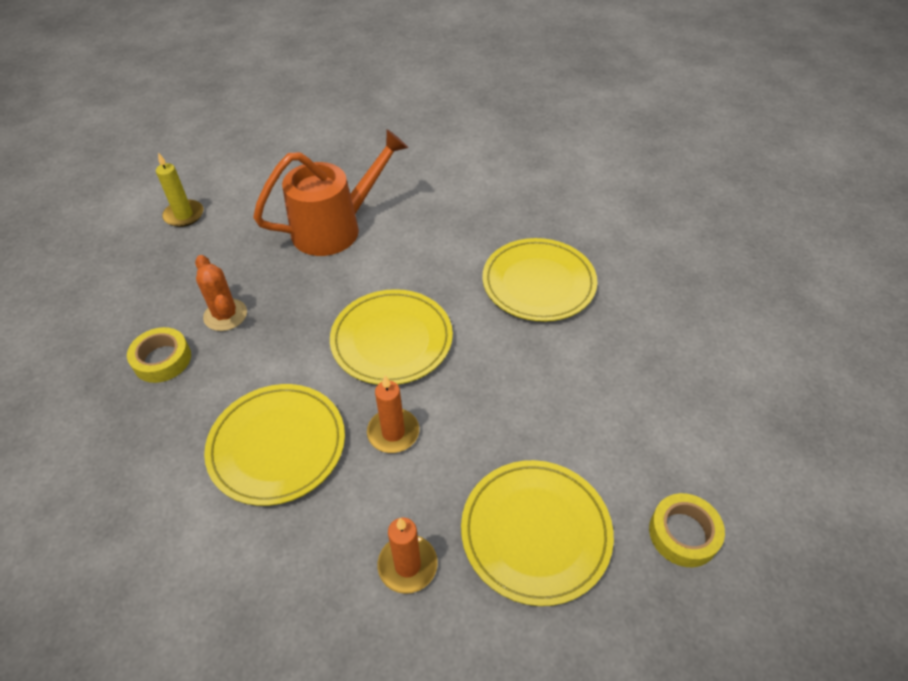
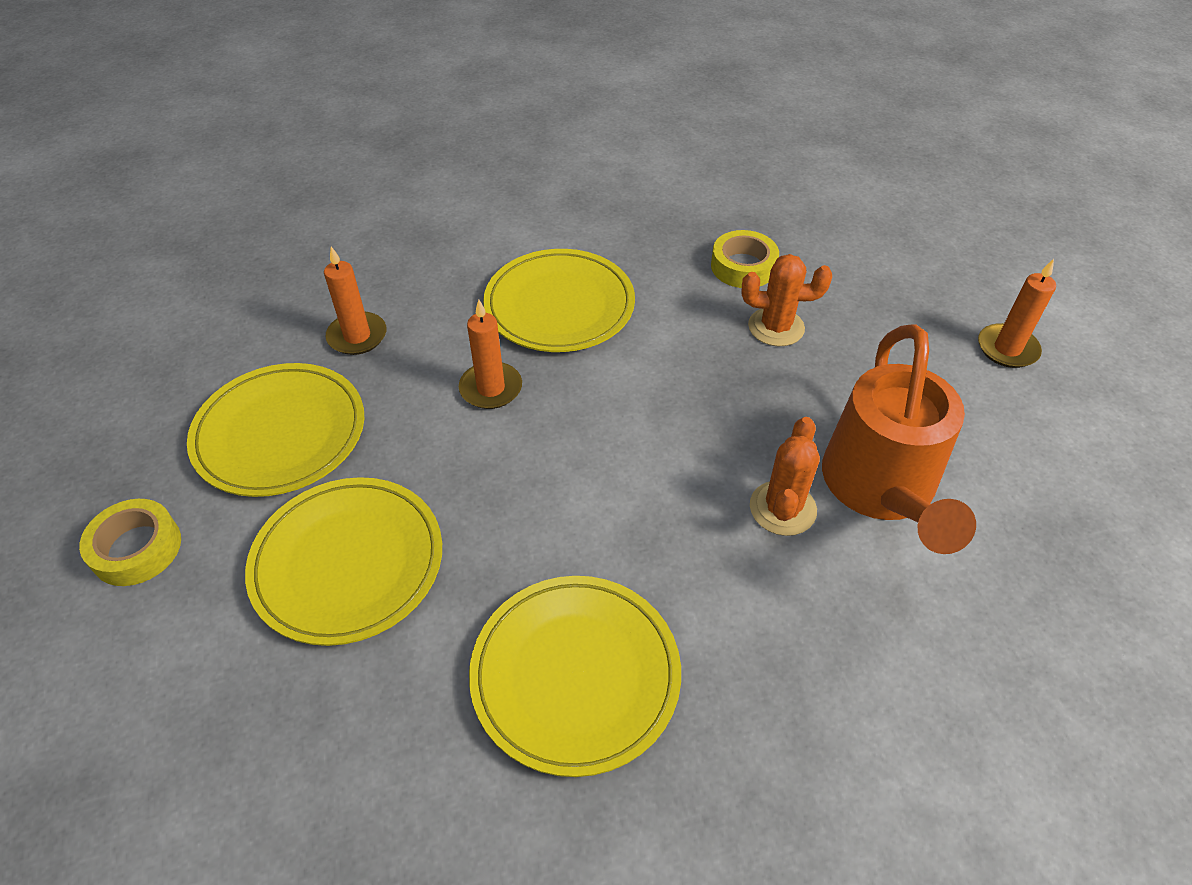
camera: 125 degrees right, 0 degrees up
yellow candle [156,153,203,227] -> orange candle [978,259,1056,368]
yellow plate [330,289,453,385] -> yellow plate moved to [245,477,442,646]
none -> orange cactus [750,417,820,536]

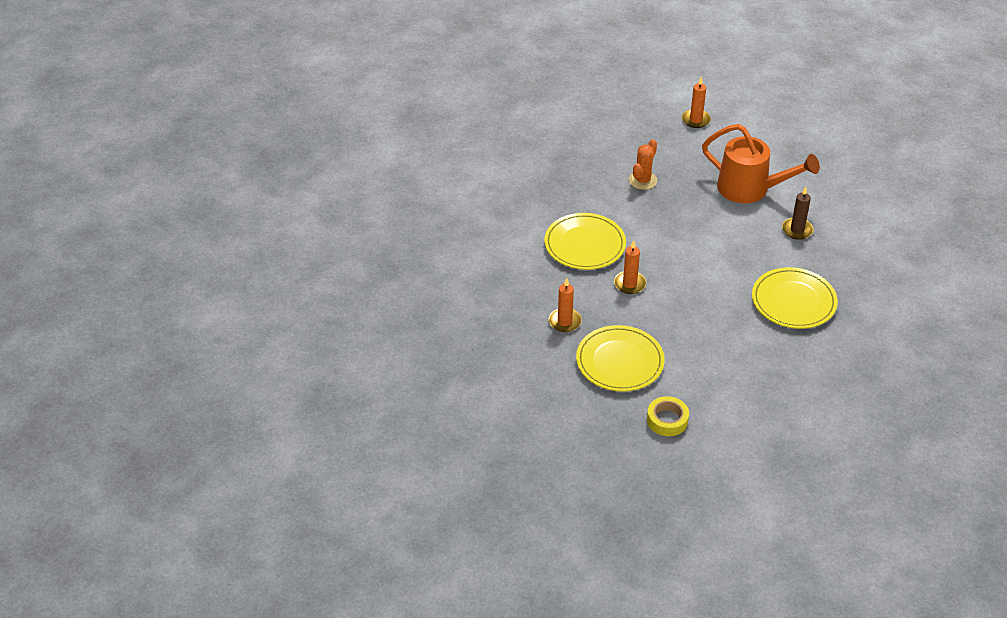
camera: 65 degrees left, 5 degrees down
yellow plate [245,477,442,646] -> none
yellow tape [711,230,779,288] -> none
orange cactus [750,417,820,536] -> none
none -> brown candle [782,187,814,240]

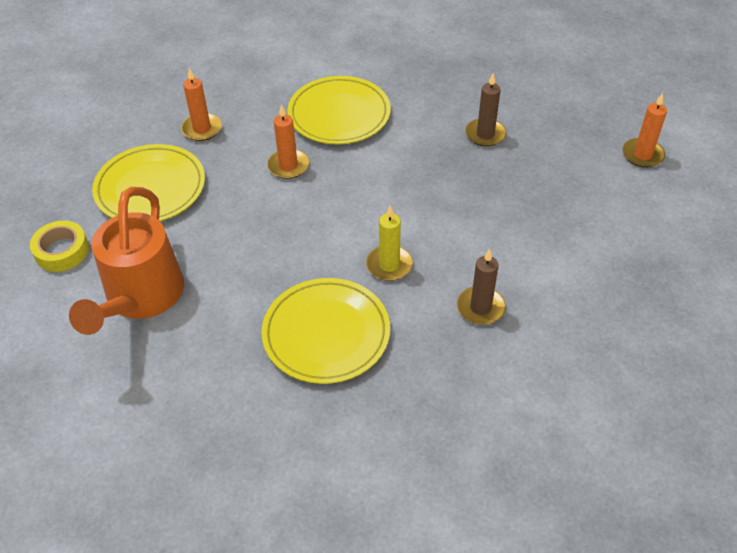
camera: 70 degrees right, 5 degrees up
orange cactus [629,139,657,190] -> brown candle [465,73,506,147]
orange watering can [702,124,820,203] -> orange watering can moved to [69,187,184,335]
none -> yellow candle [366,206,413,281]

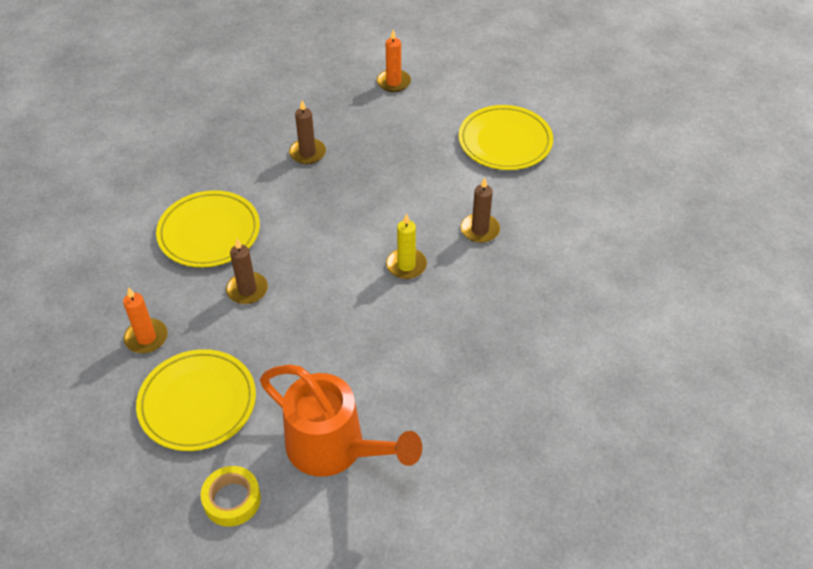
camera: 65 degrees left, 0 degrees up
yellow plate [262,278,390,384] -> yellow plate moved to [459,105,553,170]
orange candle [267,105,309,179] -> brown candle [226,239,268,304]

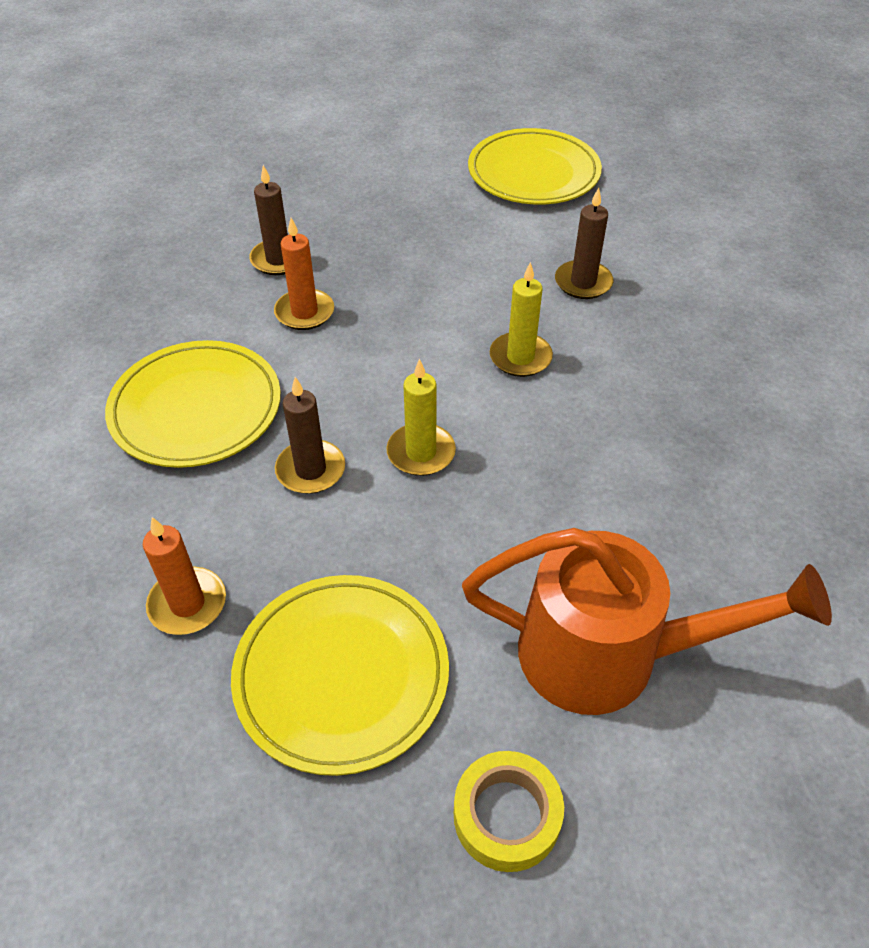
camera: 25 degrees left, 0 degrees up
orange candle [377,30,411,92] -> orange candle moved to [274,218,334,330]
none -> yellow candle [386,358,456,476]

